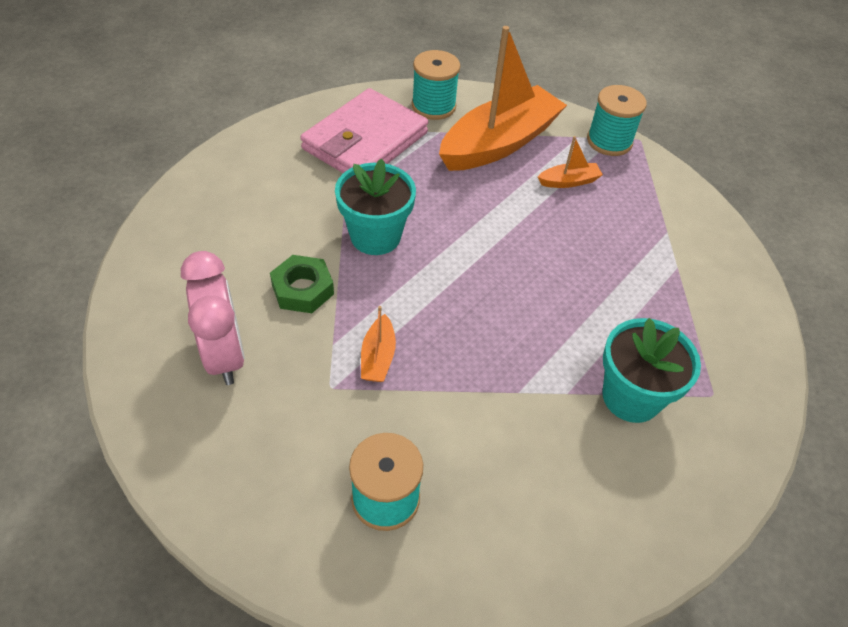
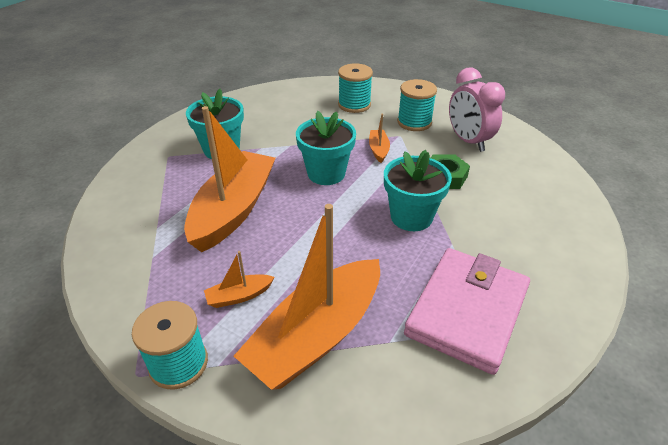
camera: 175 degrees right, 10 degrees down
turquoise spool [412,50,460,120] -> turquoise spool moved to [397,79,437,131]
none -> orange boat [184,106,276,252]
none -> turquoise flower pot [296,111,356,185]

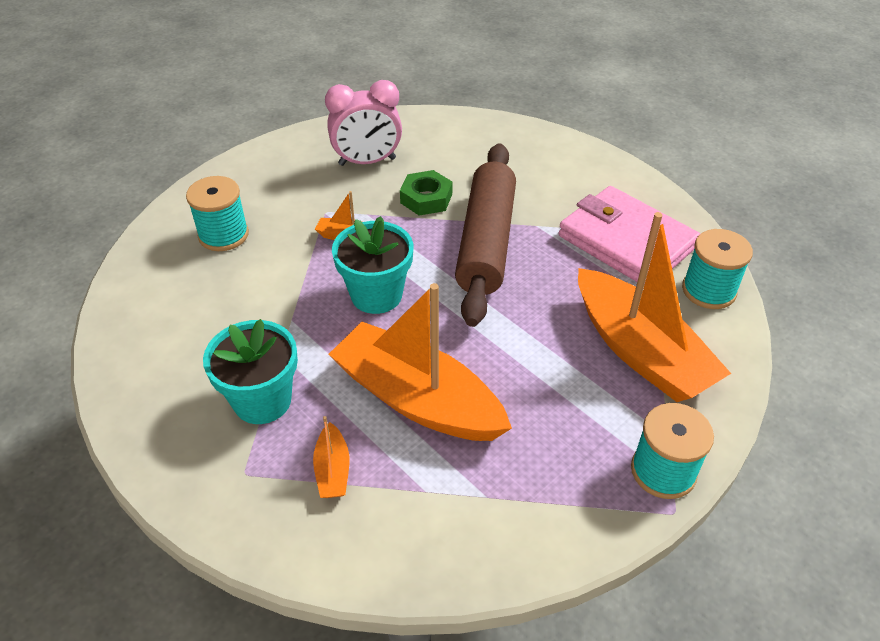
camera: 75 degrees left, 5 degrees up
orange boat [204,251,275,308] -> orange boat moved to [313,416,349,498]
turquoise flower pot [384,150,452,231] -> brown rolling pin [455,143,516,327]
turquoise spool [397,79,437,131] -> turquoise spool moved to [682,229,753,309]

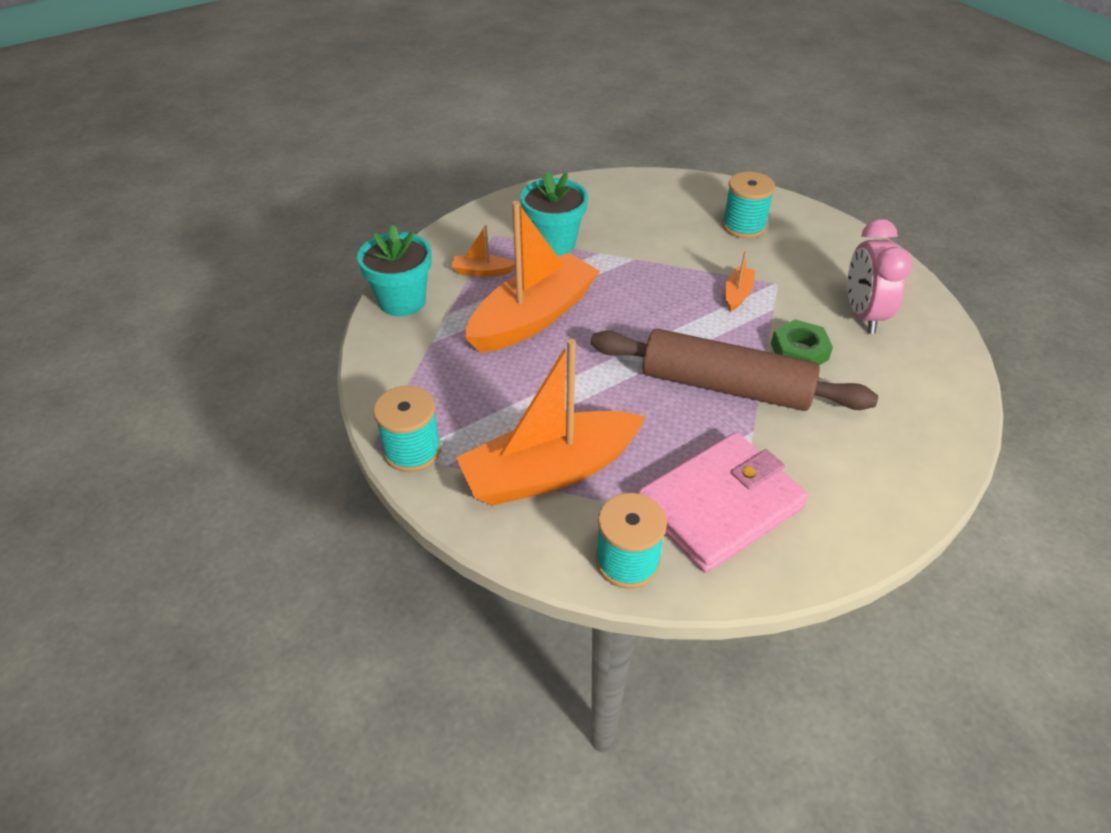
camera: 100 degrees right, 0 degrees up
turquoise flower pot [332,216,414,314] -> turquoise flower pot moved to [357,225,432,316]

